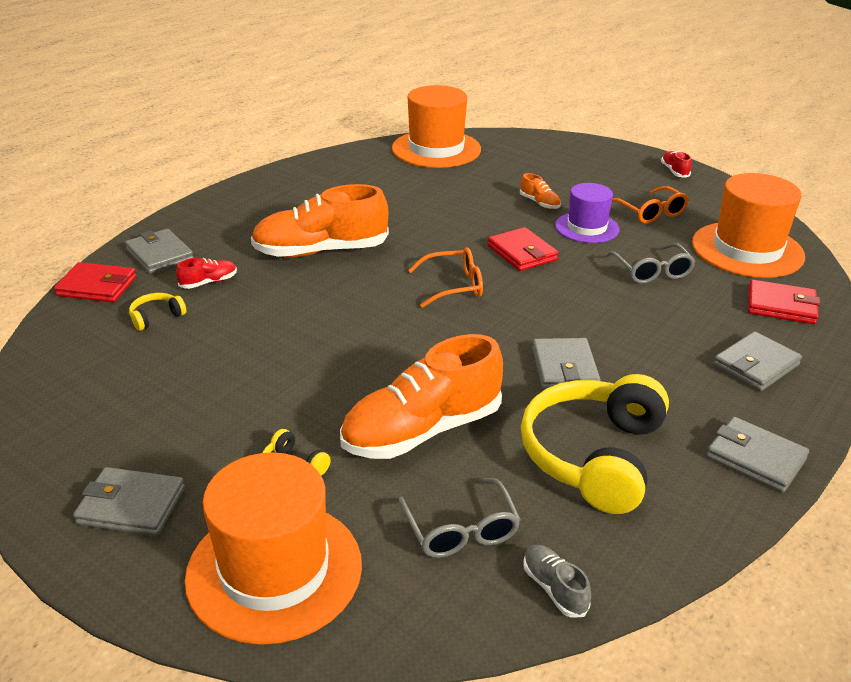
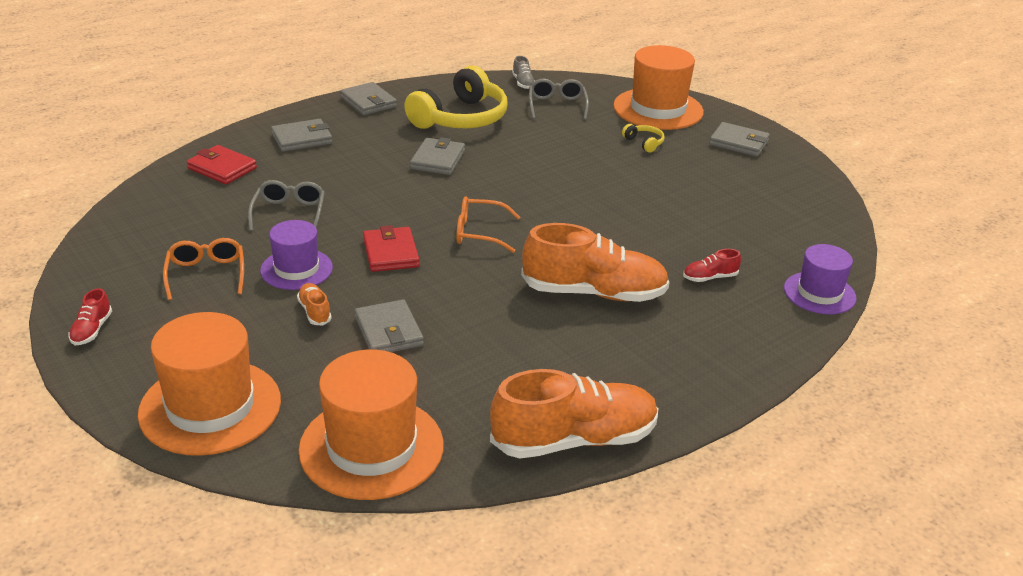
camera: 165 degrees left, 0 degrees up
red wallet [54,262,136,302] -> purple hat [784,244,857,315]
grey wallet [125,229,194,274] -> grey wallet moved to [355,300,424,352]
yellow headphones [129,293,186,331] -> none
orange shoe [340,334,503,459] -> orange shoe moved to [490,369,658,459]
orange hat [692,173,805,278] -> orange hat moved to [138,312,281,456]

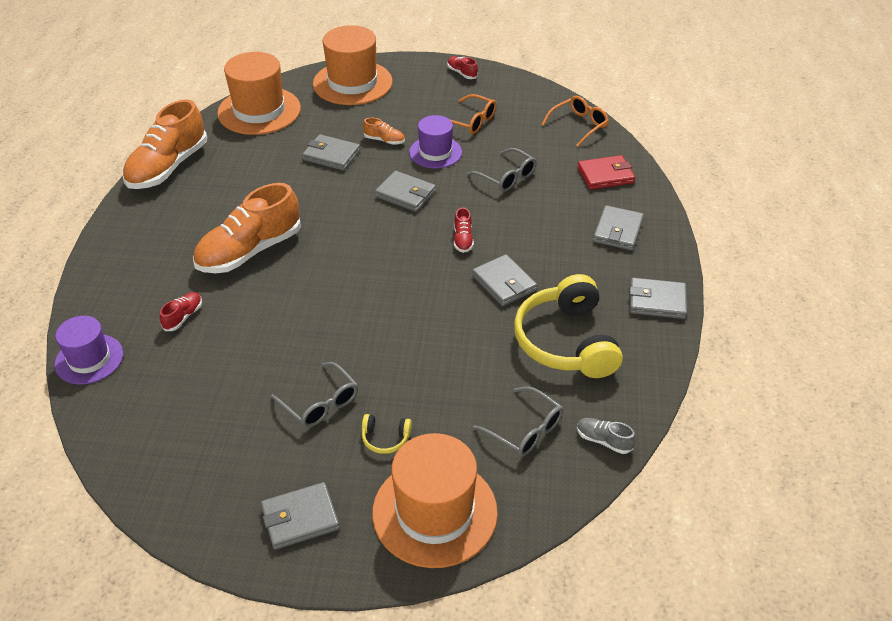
camera: 135 degrees right, 10 degrees up
red wallet [363,225,420,272] -> grey wallet [375,171,436,212]
orange glasses [456,196,520,253] -> orange glasses moved to [542,96,609,147]
none -> grey glasses [270,362,358,428]
none -> red shoe [454,207,474,253]

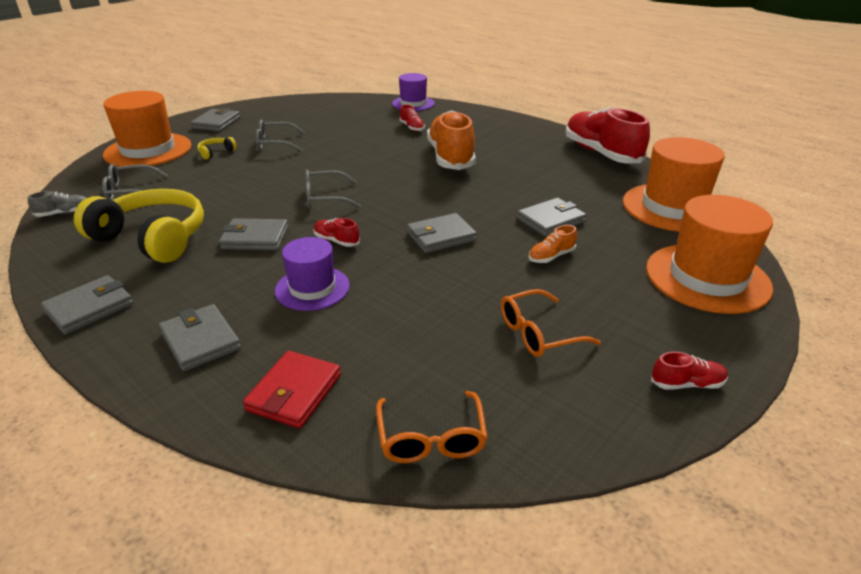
camera: 125 degrees right, 10 degrees down
orange shoe [123,99,207,189] -> red shoe [565,107,650,163]
purple hat [409,115,462,168] -> purple hat moved to [275,237,350,311]
grey glasses [467,148,537,192] -> grey glasses moved to [305,170,361,209]

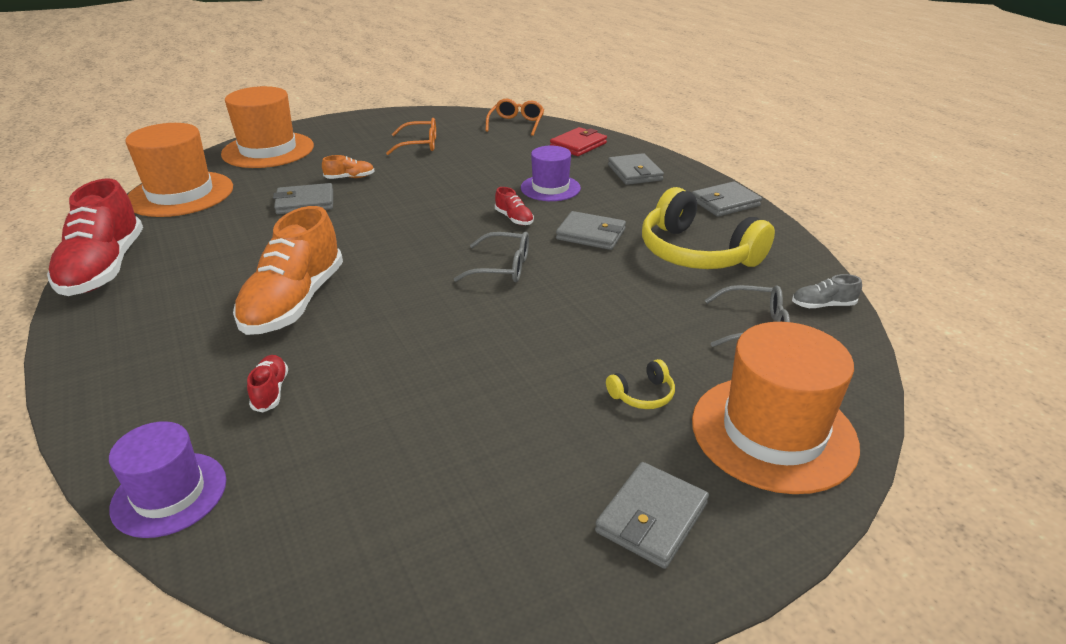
camera: 160 degrees left, 0 degrees up
grey glasses [256,120,305,152] -> none
grey wallet [407,213,477,253] -> none
red shoe [651,352,728,390] -> none

